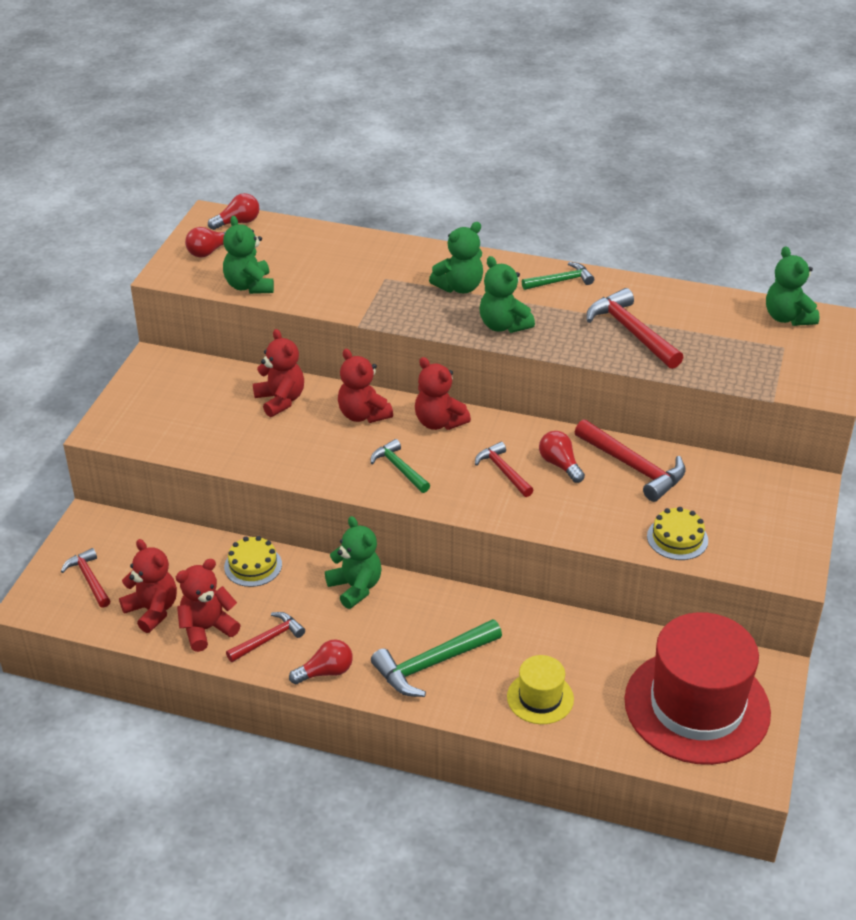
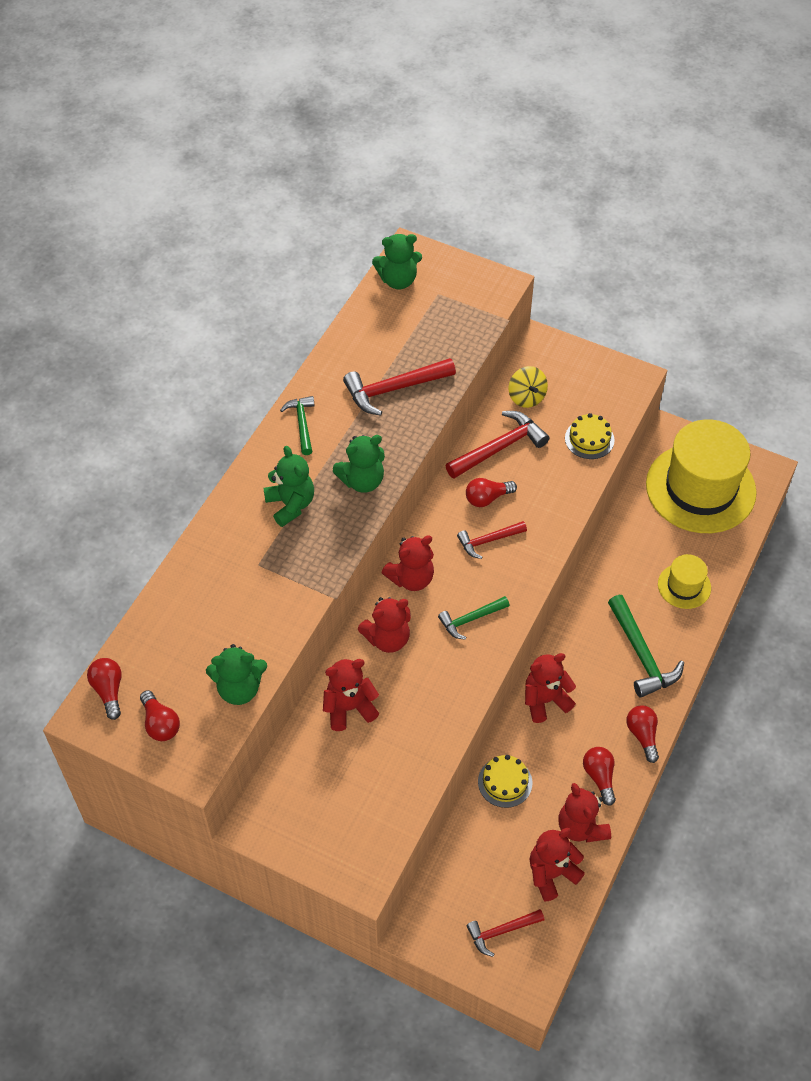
camera: 80 degrees left, 15 degrees up
red hammer [226,612,305,662] -> red light bulb [583,747,616,806]
green teddy bear [325,516,382,609] -> red teddy bear [525,653,576,723]
red hat [624,612,771,765] -> yellow hat [646,419,757,533]
none -> yellow spinning top [508,366,548,408]

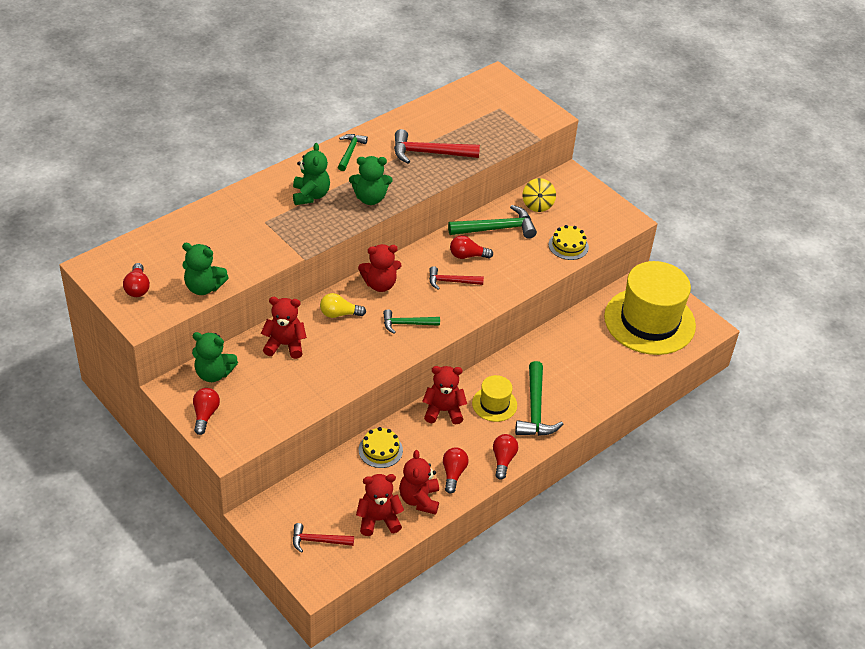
camera: 20 degrees right, 10 degrees down
red light bulb [87,658,121,720] -> red light bulb moved to [193,388,220,435]
red teddy bear [358,597,411,653] -> yellow light bulb [320,293,366,318]
green teddy bear [372,234,422,289] -> green teddy bear moved to [192,332,238,382]
red hammer [445,411,549,479] -> green hammer [448,205,537,239]
yellow hat [658,554,711,609] -> yellow hat moved to [472,375,517,422]

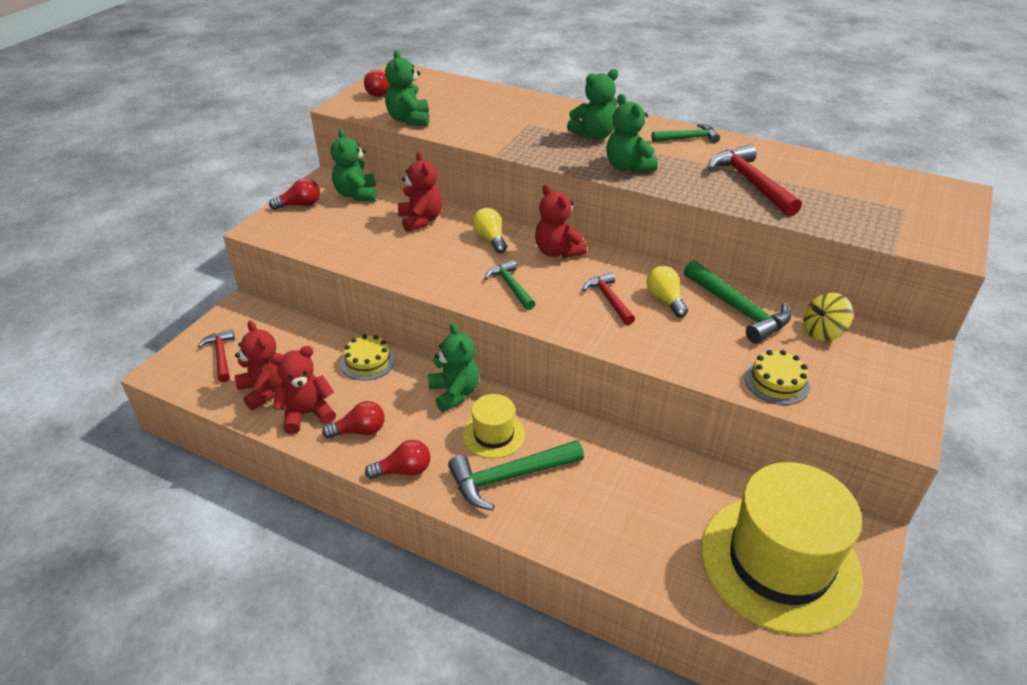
camera: 70 degrees right, 5 degrees down
red teddy bear [422,366,467,425] -> green teddy bear [428,323,480,412]
red light bulb [450,235,493,259] -> yellow light bulb [646,266,688,317]

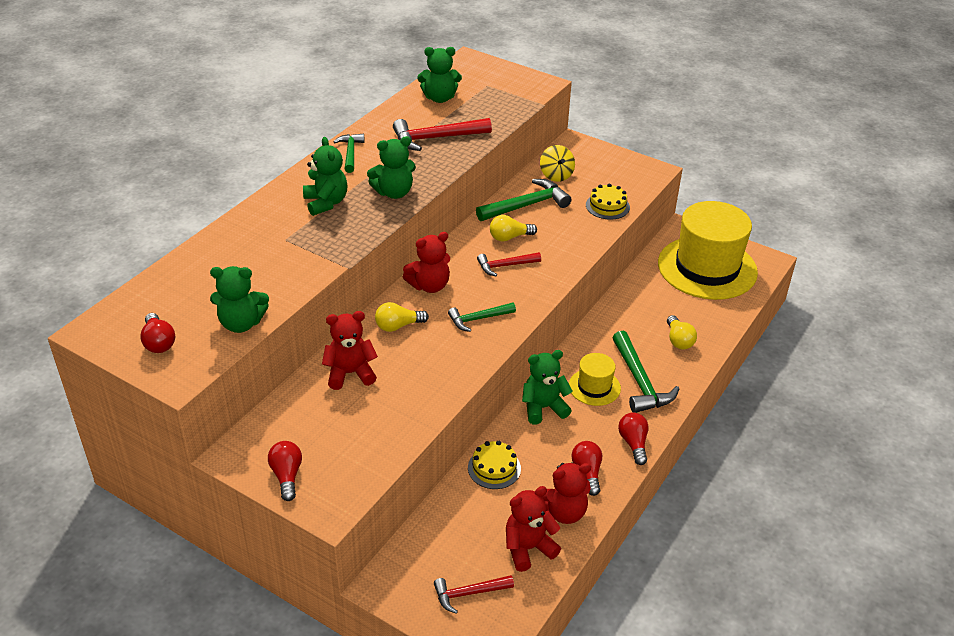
camera: 85 degrees left, 0 degrees up
red teddy bear [270,346,336,434] -> red teddy bear turned 90 degrees counterclockwise [543,463,591,524]
green teddy bear [331,129,376,201] -> green teddy bear moved to [417,47,462,103]
none -> yellow light bulb [667,315,697,349]

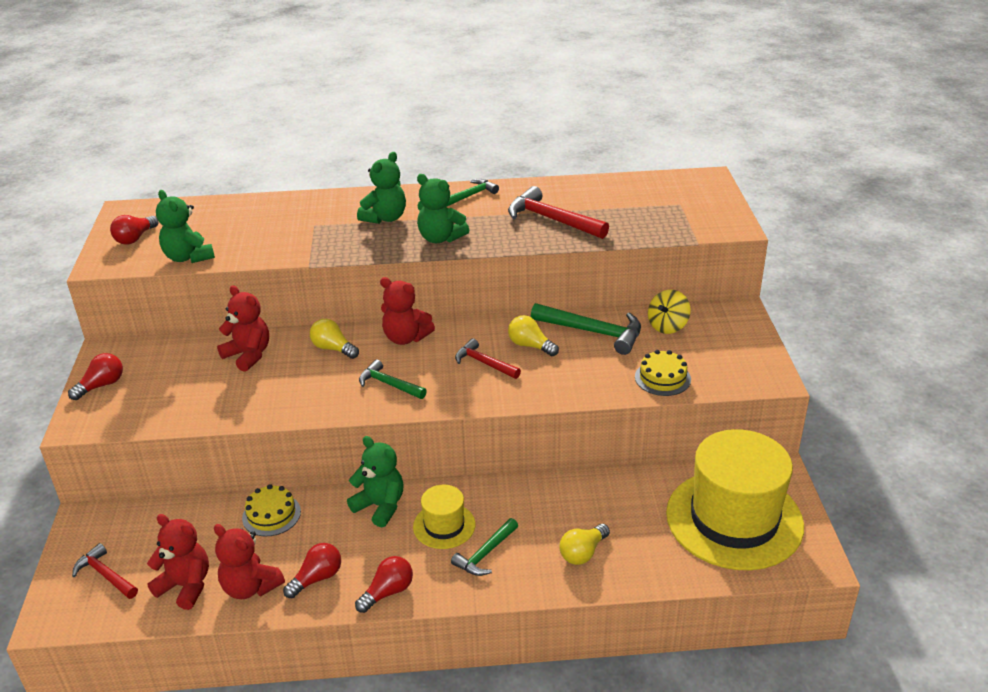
camera: 55 degrees right, 5 degrees down
green teddy bear [417,47,462,103] -> none
green hammer [613,331,679,413] -> green hammer [451,518,518,576], size x0.61

